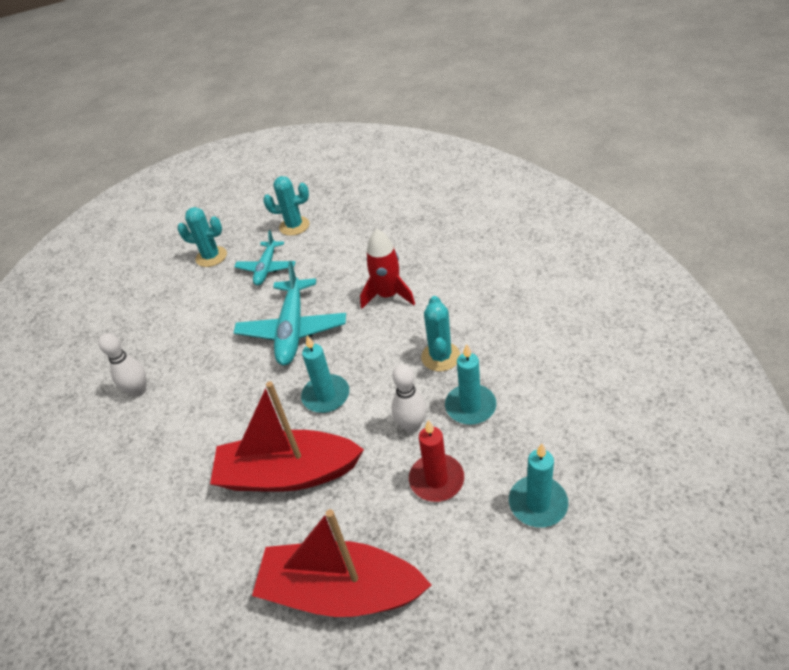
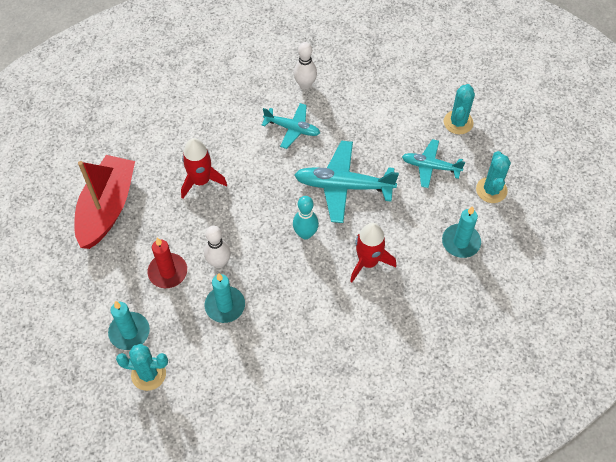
camera: 90 degrees right, 15 degrees up
red boat [210,381,364,492] -> red rocket [181,138,227,199]
turquoise candle [301,335,349,413] -> turquoise candle moved to [442,206,481,258]
turquoise cactus [421,296,460,371] -> turquoise cactus moved to [116,344,168,391]
none -> turquoise plane [262,103,320,149]
none -> turquoise bowling pin [293,196,319,239]

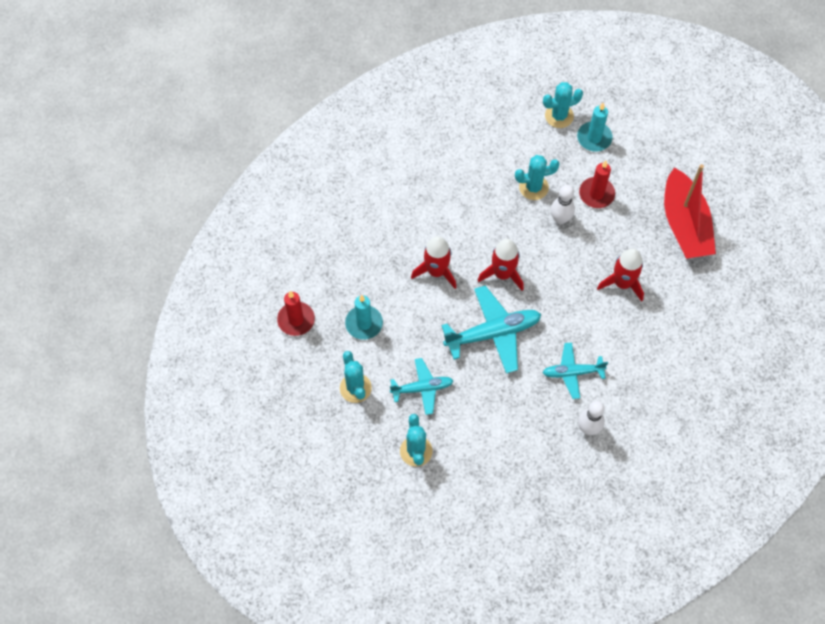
camera: 155 degrees right, 5 degrees up
turquoise candle [205,273,245,323] -> turquoise cactus [515,155,560,200]
turquoise bowling pin [293,196,319,239] -> red rocket [478,239,524,291]
none -> red candle [277,291,315,336]

